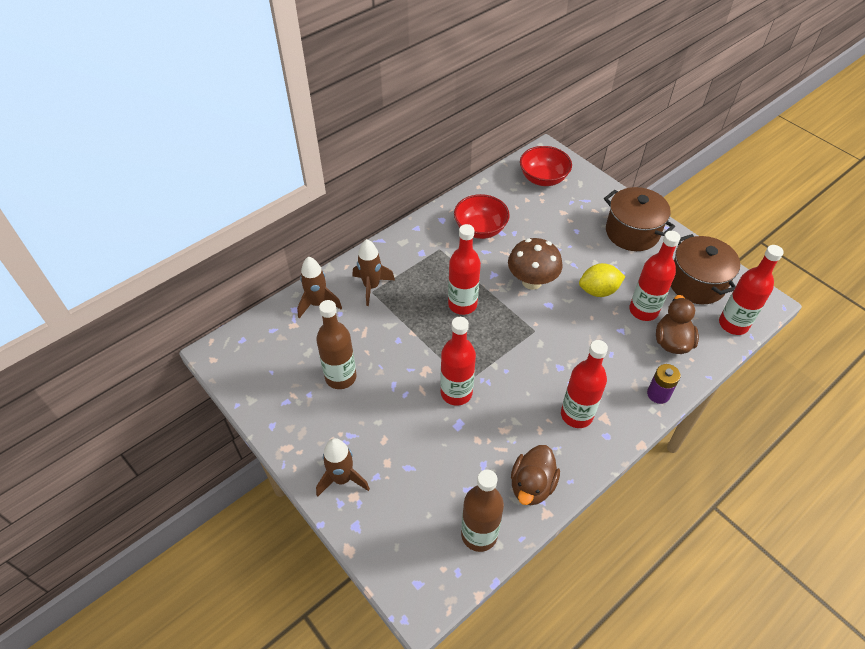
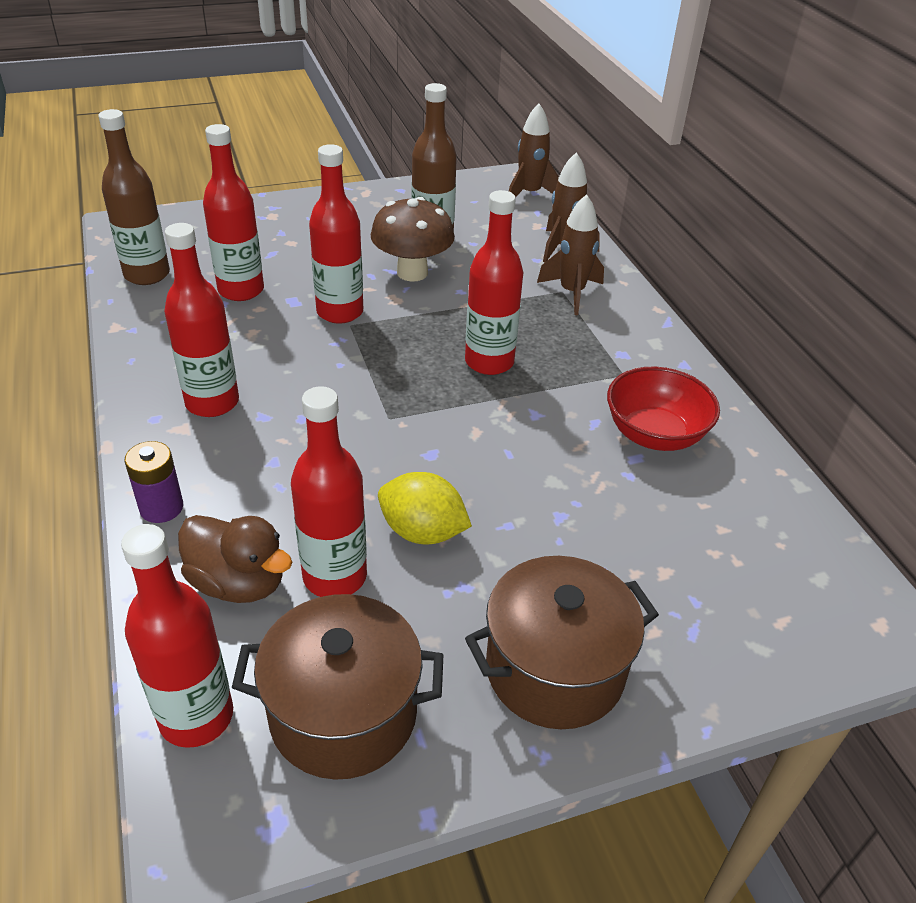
camera: 110 degrees right, 10 degrees down
brown rocket [316,438,370,497] -> brown rocket moved to [509,104,559,198]
brown mushroom [508,238,563,290] -> brown mushroom moved to [370,197,455,281]
brown duck [511,445,560,505] -> none
red bowl [520,146,572,186] -> none
yellow lemon [579,263,625,297] -> yellow lemon turned 75 degrees counterclockwise [378,472,472,544]
none -> red bottle [203,124,264,301]

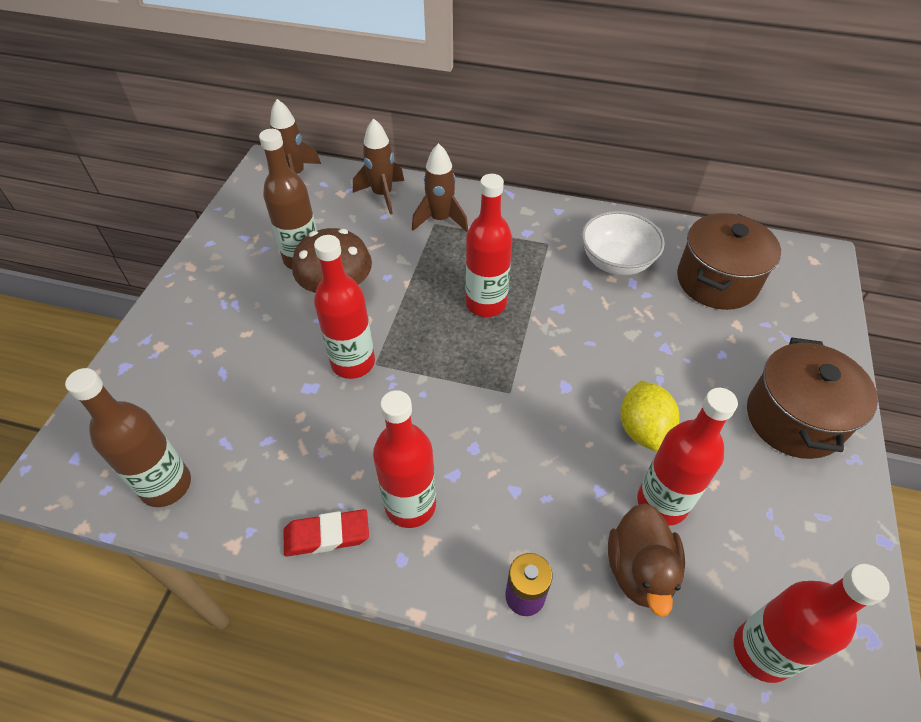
camera: 55 degrees left, 10 degrees up
brown duck [178,515,293,603] -> brown duck turned 120 degrees clockwise [608,503,685,617]
red bottle [203,124,264,301] -> none
brown pot [232,594,443,780] -> brown pot moved to [677,213,781,310]
yellow lemon [378,472,472,544] -> yellow lemon turned 60 degrees counterclockwise [620,380,679,451]
red bowl [607,367,720,451] -> white bowl [582,211,665,275]
none -> red eraser [284,509,369,557]

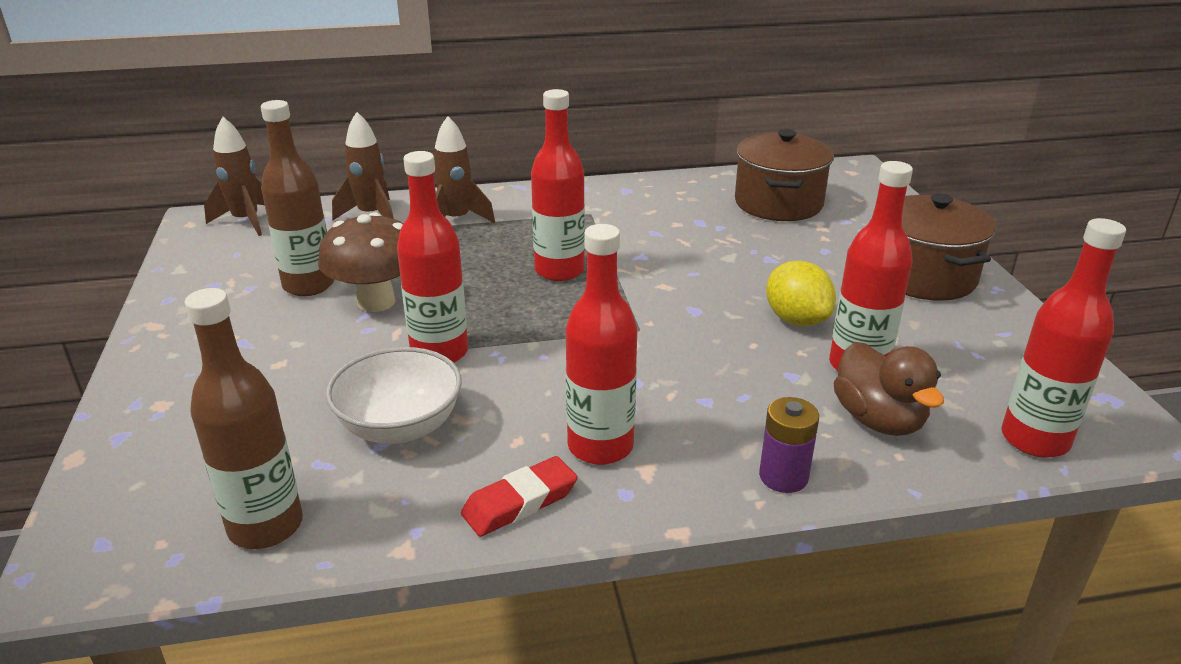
camera: 25 degrees left, 20 degrees down
white bowl [582,211,665,275] -> white bowl moved to [326,347,462,444]

